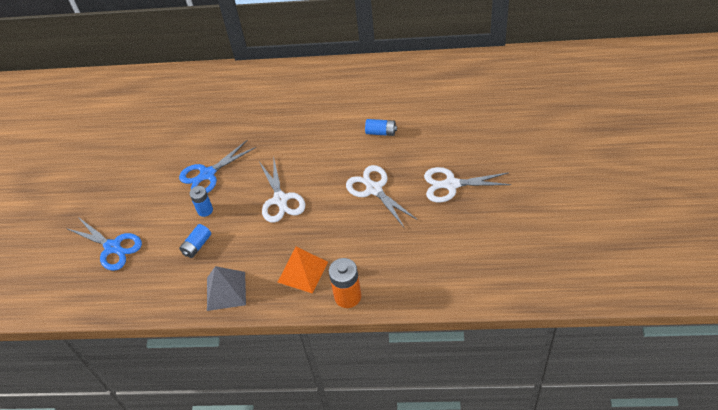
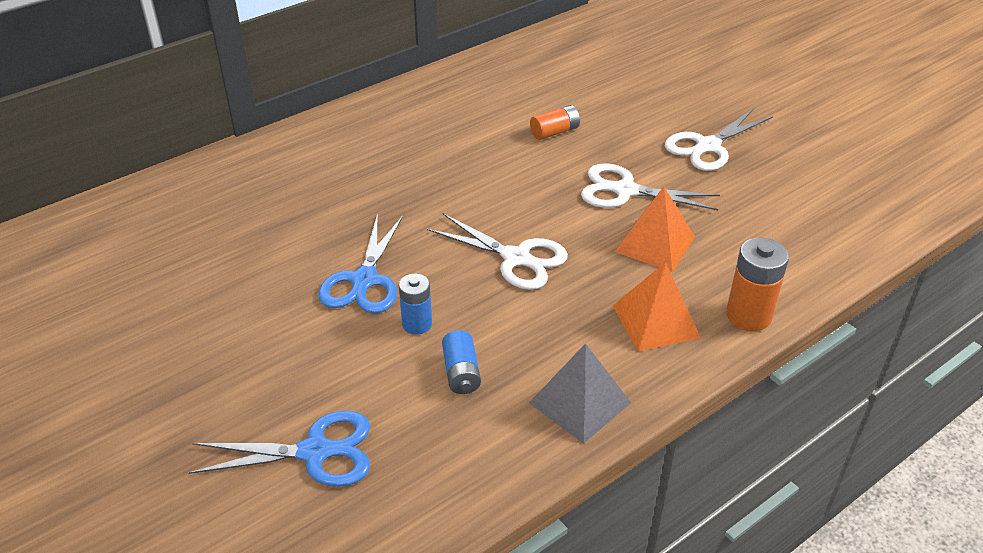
camera: 45 degrees left, 10 degrees down
blue battery [365,119,397,136] -> orange battery [530,105,580,140]
none -> orange pyramid [615,187,695,272]

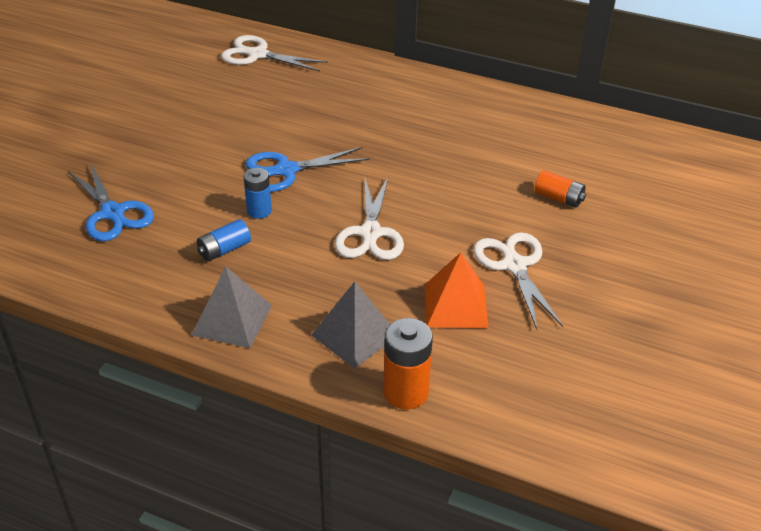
camera: 60 degrees right, 0 degrees up
orange pyramid [613,262,701,351] -> grey pyramid [311,281,390,369]
white scissors [665,108,773,171] -> white scissors moved to [221,35,328,71]

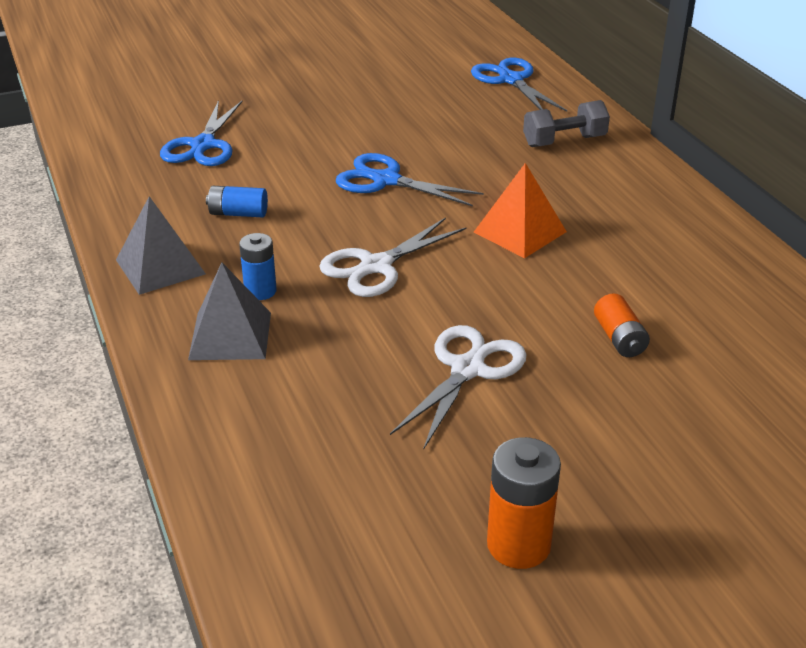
camera: 45 degrees right, 5 degrees down
white scissors [221,35,328,71] -> blue scissors [471,58,567,112]
blue battery [243,168,272,219] -> blue battery moved to [239,233,277,300]
orange battery [383,318,433,409] -> orange battery moved to [487,437,561,569]
orange pyramid [425,252,488,328] -> orange pyramid moved to [474,163,567,258]
none -> grey dumbbell [523,100,610,147]

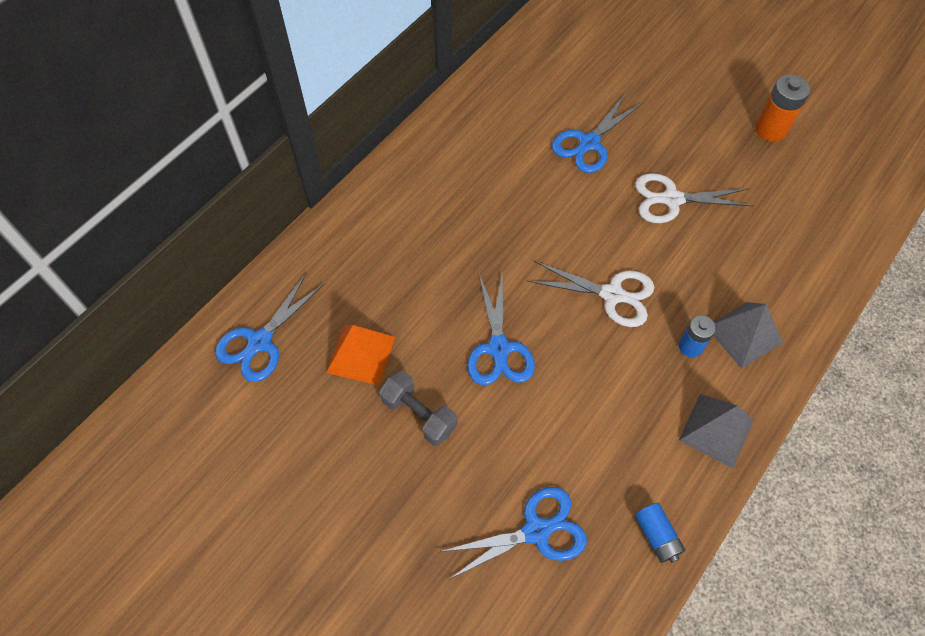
camera: 120 degrees left, 25 degrees up
blue battery [206,186,268,218] -> blue battery moved to [635,503,685,563]
orange pyramid [474,163,567,258] -> orange pyramid moved to [326,325,395,385]
grey dumbbell [523,100,610,147] -> grey dumbbell moved to [379,371,458,446]
orange battery [594,294,650,357] -> blue scissors [552,94,642,173]

